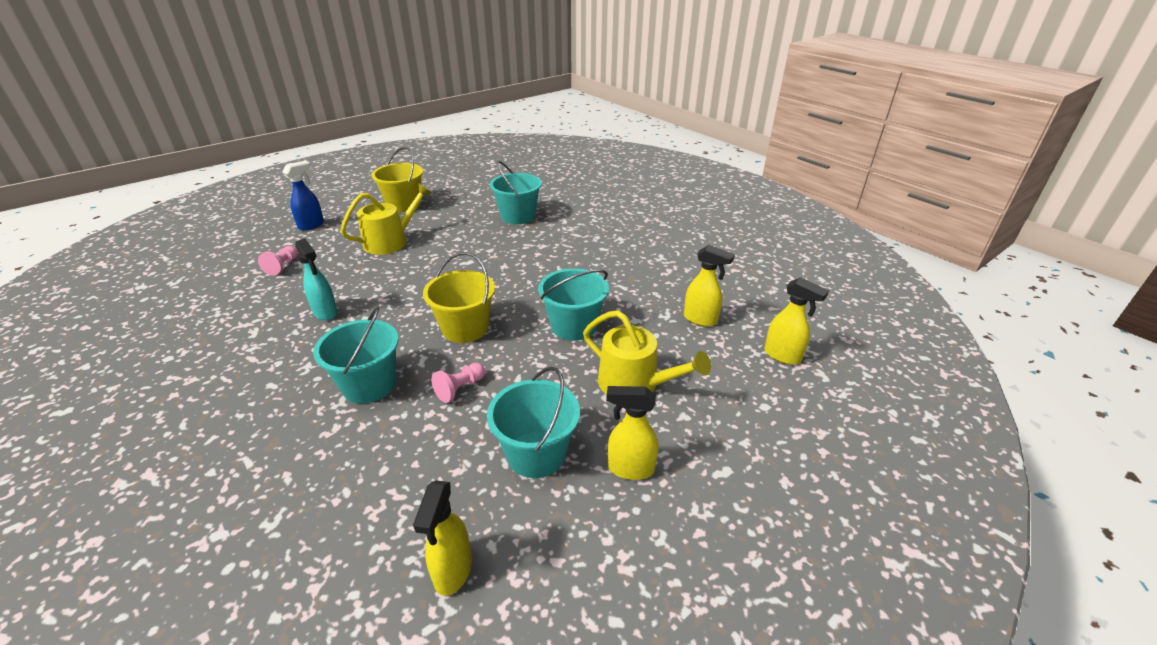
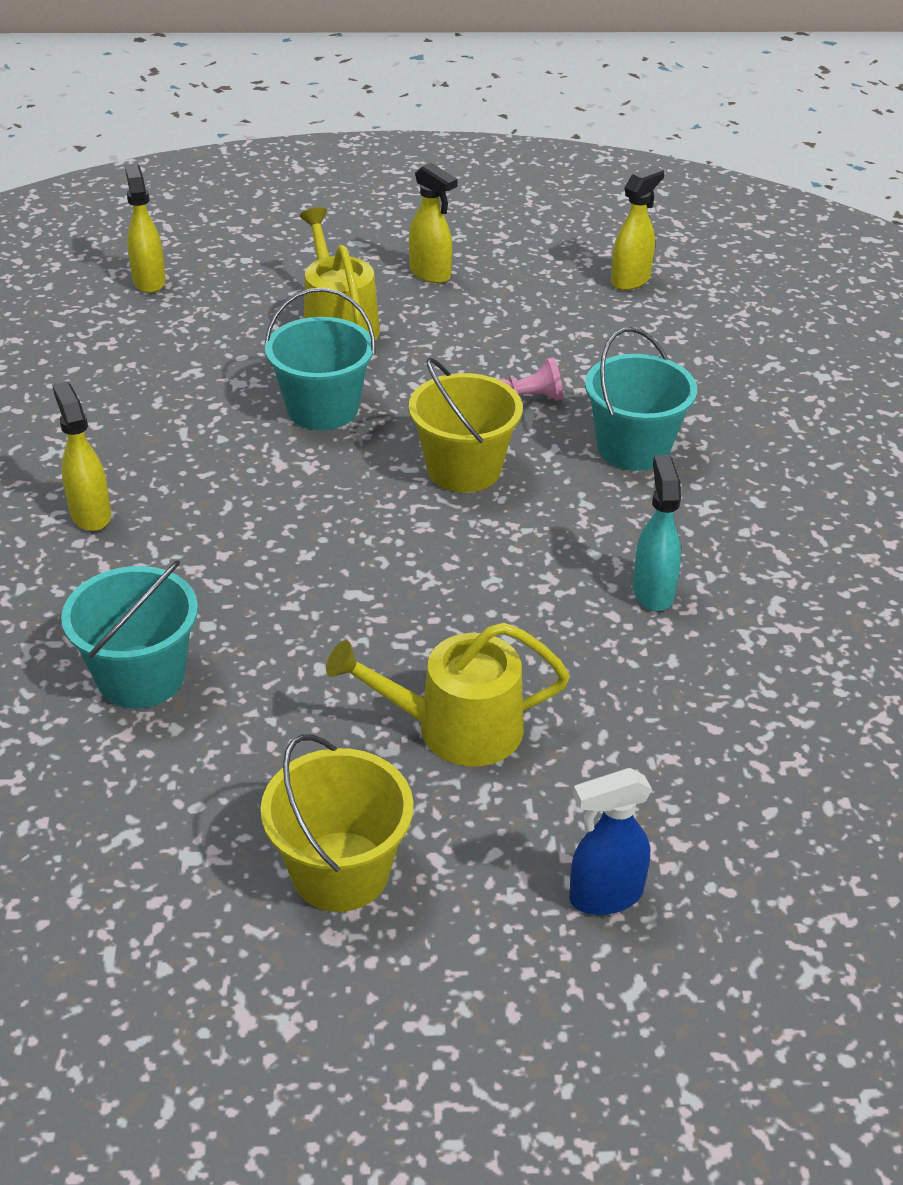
camera: 145 degrees left, 5 degrees up
pink pawn [258,246,298,276] -> none
turquoise bucket [487,367,580,478] -> none
yellow spray bottle [684,245,735,327] -> yellow spray bottle moved to [52,382,111,531]

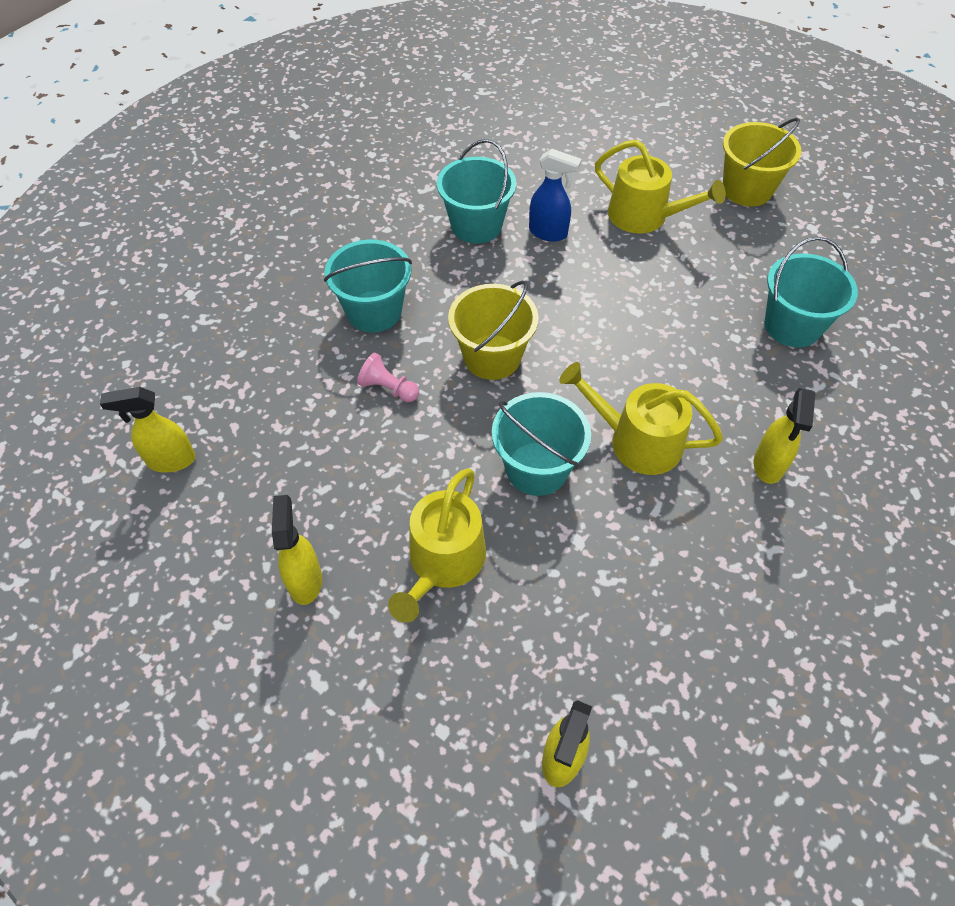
camera: 140 degrees left, 15 degrees up
blue spray bottle [569,768,652,915] -> blue spray bottle moved to [529,149,582,242]
turquoise spray bottle [633,455,681,611] -> turquoise bucket [437,139,516,244]
none -> yellow watering can [559,362,723,475]

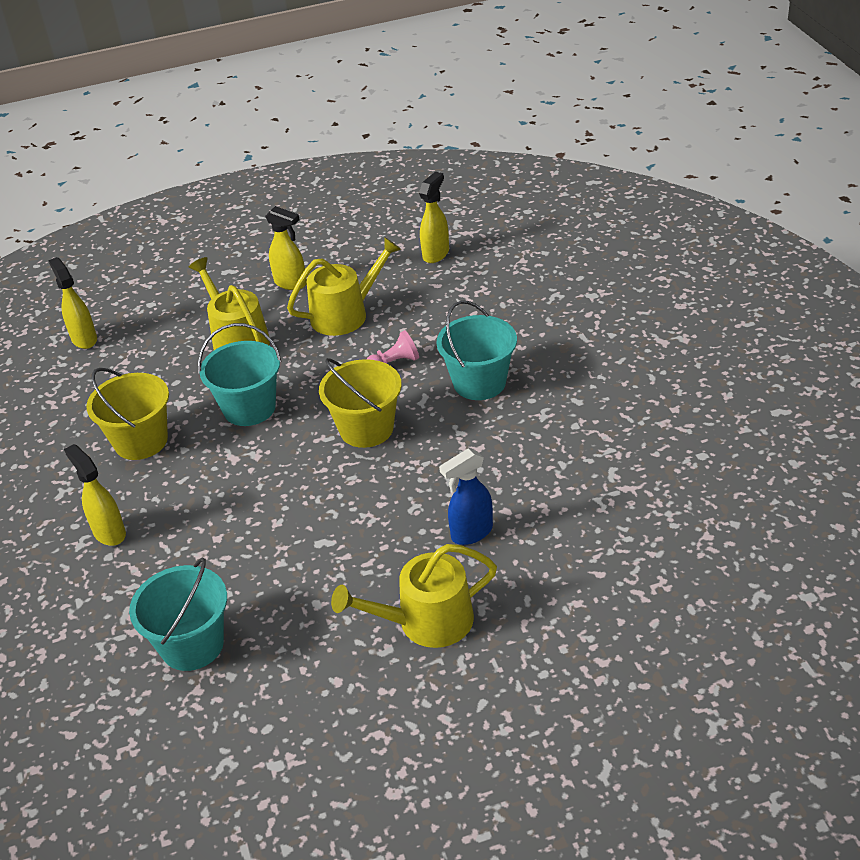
camera: 130 degrees right, 15 degrees down
turquoise bucket [437,139,516,244] -> none
yellow watering can [559,362,723,475] -> yellow watering can moved to [287,237,401,336]
yellow bucket [723,118,802,206] -> yellow bucket moved to [86,368,169,460]

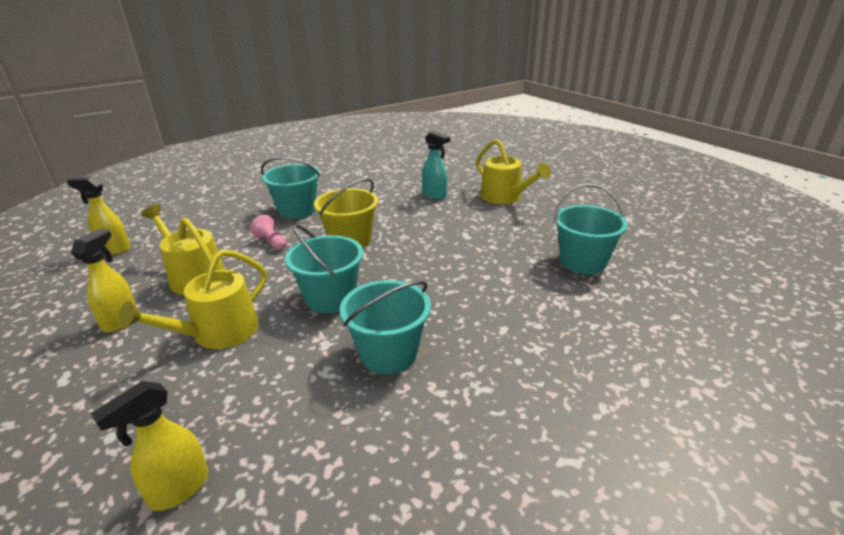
camera: 110 degrees left, 10 degrees down
yellow spray bottle [64,444,126,546] -> none
yellow bucket [86,368,169,460] -> turquoise bucket [340,280,431,374]
blue spray bottle [439,448,493,545] -> turquoise spray bottle [422,131,450,200]

